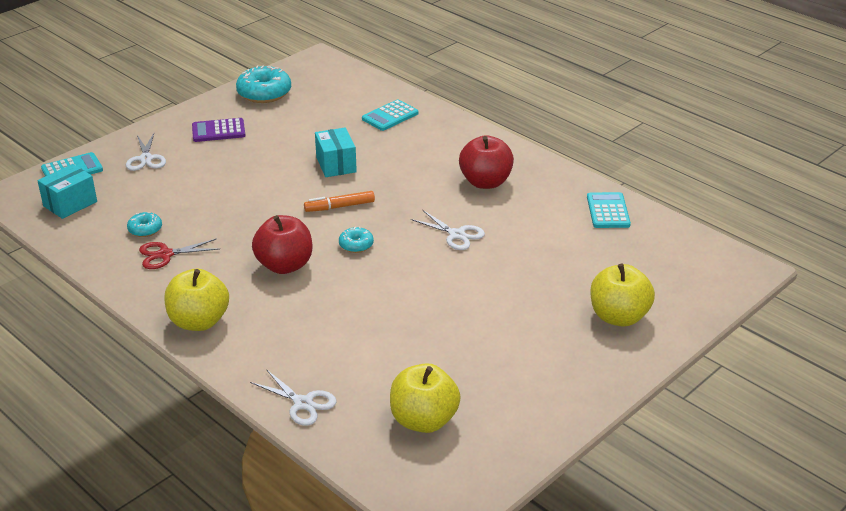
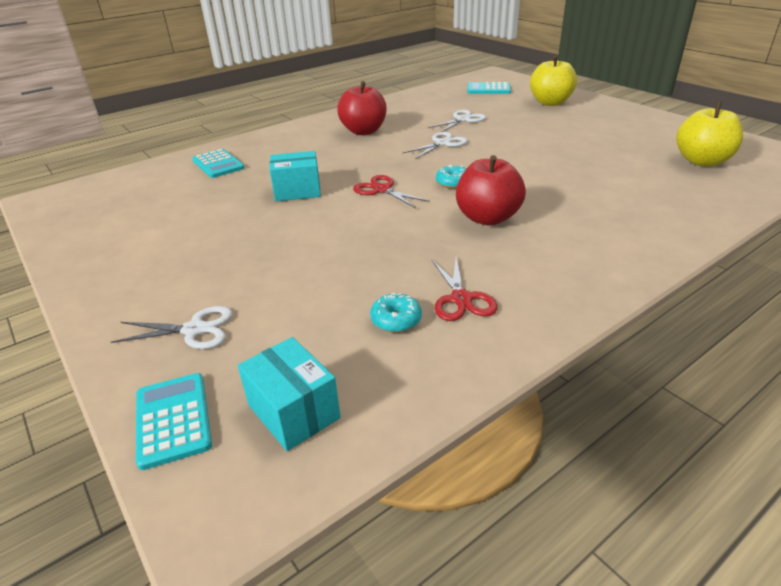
camera: 80 degrees left, 0 degrees up
yellow apple [164,269,229,331] -> none
purple calculator [192,118,246,142] -> none
turquoise donut [236,65,291,103] -> none
white scissors [250,369,337,426] -> white scissors moved to [428,110,486,132]
orange marker [304,191,375,212] -> red scissors [353,175,430,208]
turquoise calculator [587,192,631,228] -> turquoise calculator moved to [467,82,511,94]

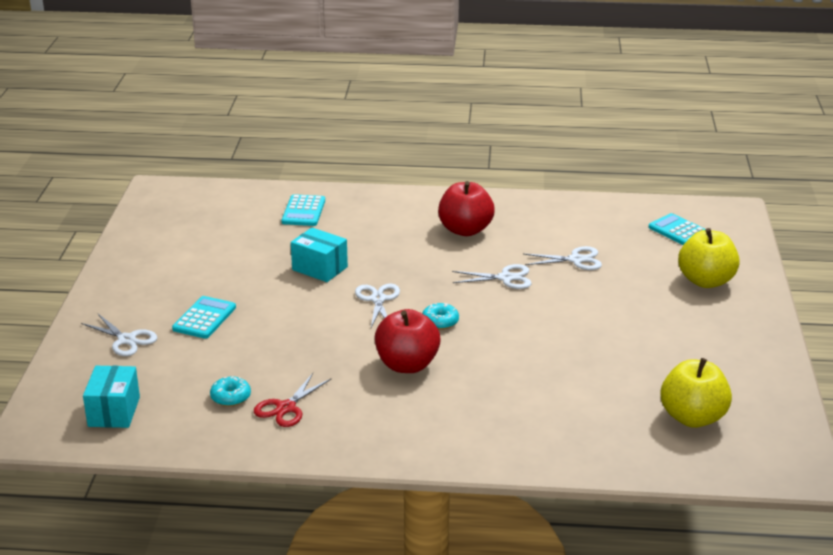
camera: 40 degrees right, 5 degrees down
turquoise calculator [136,373,212,470] -> turquoise calculator moved to [172,296,236,339]
red scissors [353,175,430,208] -> white scissors [355,284,400,328]

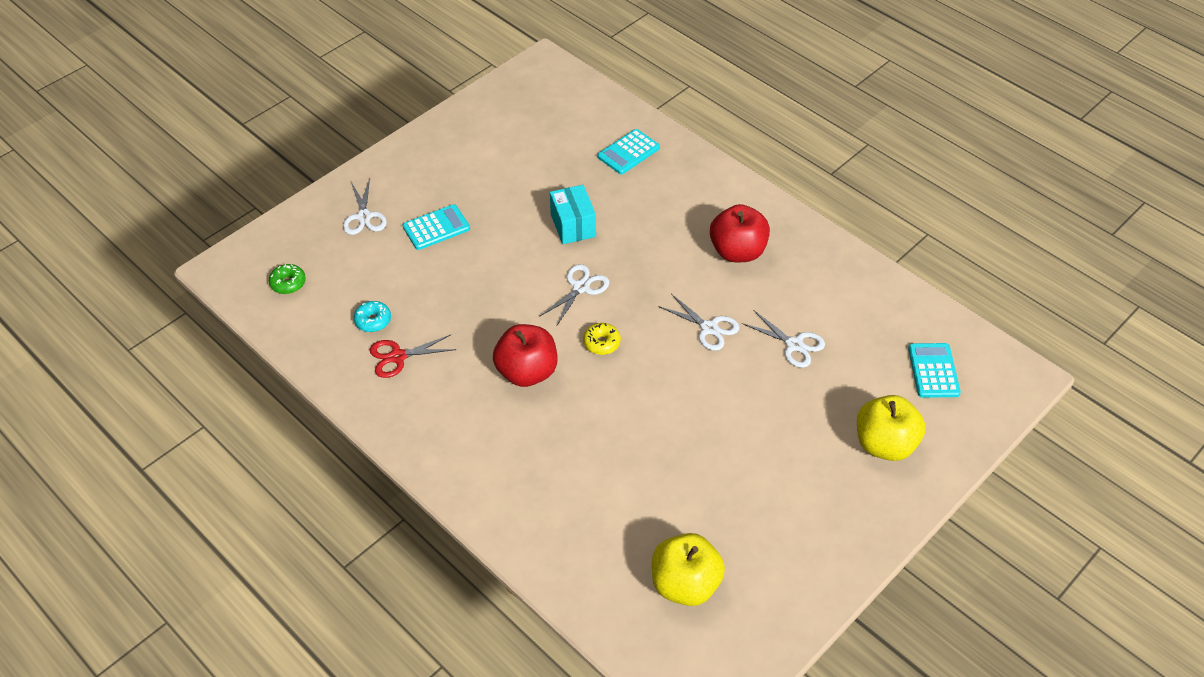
camera: 40 degrees right, 20 degrees up
turquoise box [83,366,140,428] -> green donut [269,264,306,294]
turquoise donut [422,303,459,330] -> yellow donut [583,323,621,355]

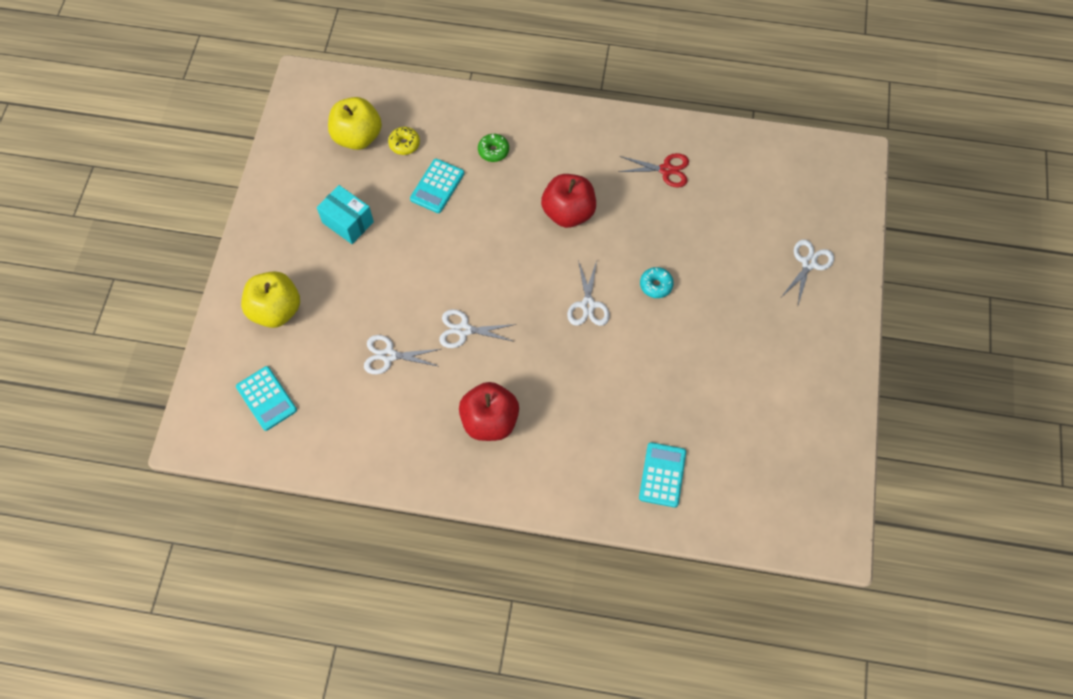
camera: 145 degrees right, 15 degrees up
green donut [269,264,306,294] -> green donut moved to [478,134,509,162]
white scissors [343,178,387,235] -> white scissors turned 75 degrees clockwise [782,240,834,305]
turquoise donut [353,301,391,332] -> turquoise donut moved to [640,267,674,298]
red scissors [370,335,456,378] -> red scissors turned 60 degrees clockwise [618,153,689,188]
turquoise calculator [403,204,470,250] -> turquoise calculator moved to [410,159,464,213]
turquoise box [550,185,596,244] -> turquoise box moved to [317,185,374,244]
yellow donut [583,323,621,355] -> yellow donut moved to [388,127,420,155]

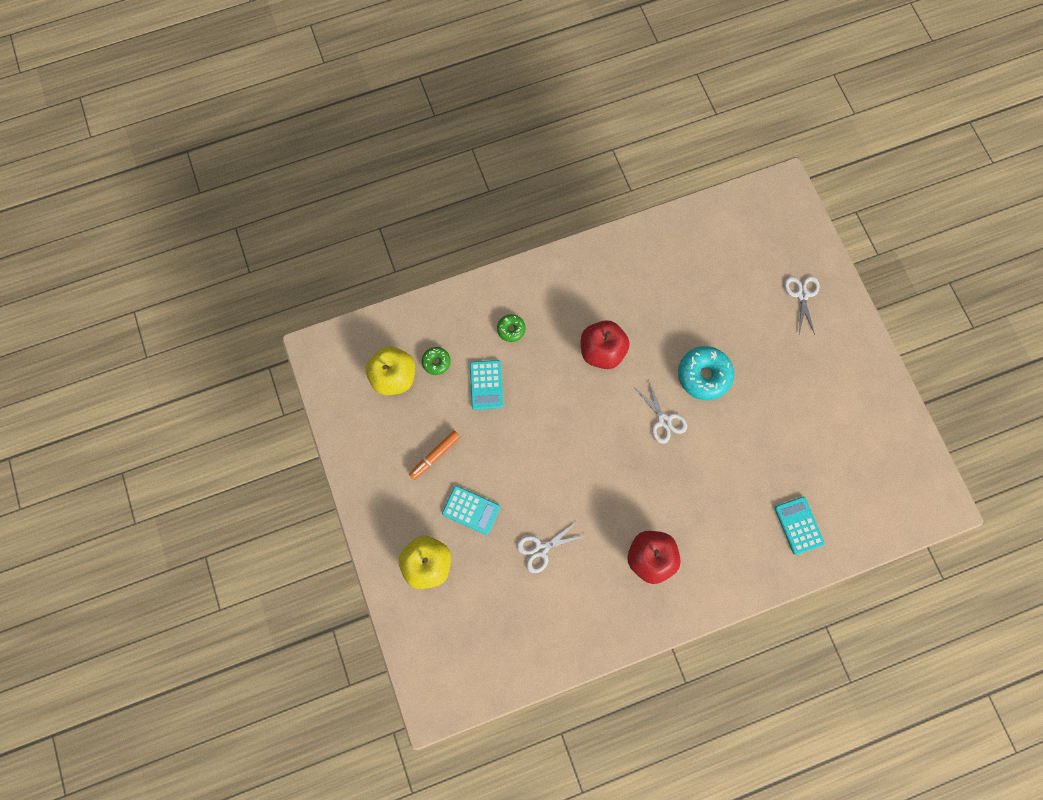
camera: 30 degrees left, 10 degrees up
turquoise calculator [236,366,297,431] -> turquoise calculator moved to [442,486,500,535]
turquoise box [317,185,374,244] -> orange marker [409,431,461,480]
yellow donut [388,127,420,155] -> green donut [422,347,451,375]
white scissors [439,309,516,348] -> none
red scissors [618,153,689,188] -> none
turquoise donut [640,267,674,298] -> turquoise donut [678,346,734,400], size x1.89

